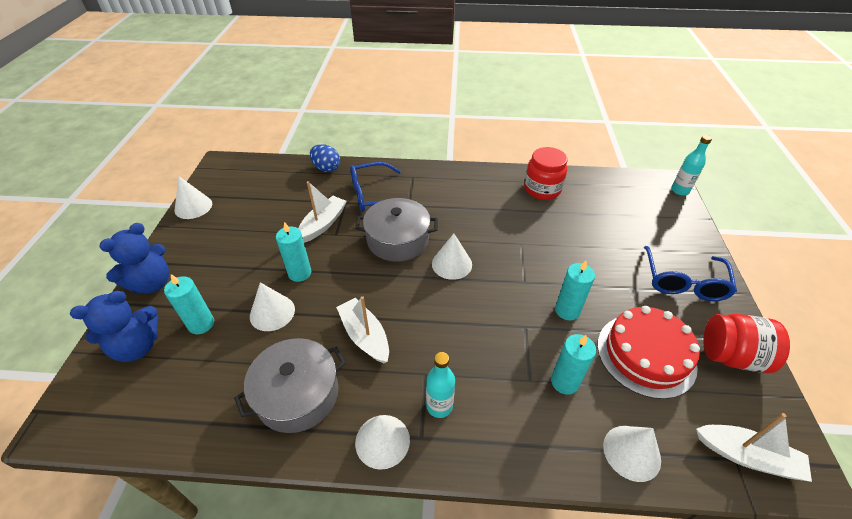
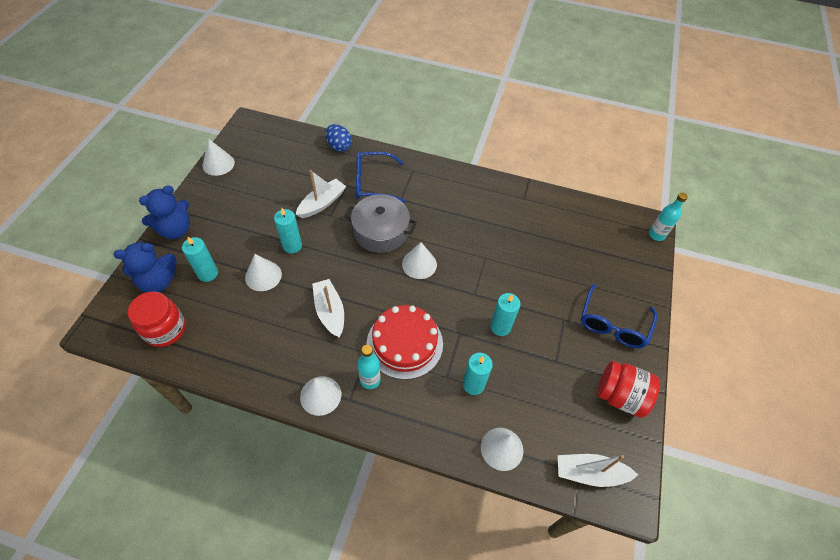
camera: 10 degrees right, 10 degrees up
grey pot [234,338,346,433] -> none
red jar [524,147,568,200] -> red jar moved to [128,292,186,347]
red cake [597,306,700,399] -> red cake moved to [367,305,443,380]
white boat [696,413,812,482] -> white boat turned 150 degrees clockwise [558,454,638,487]

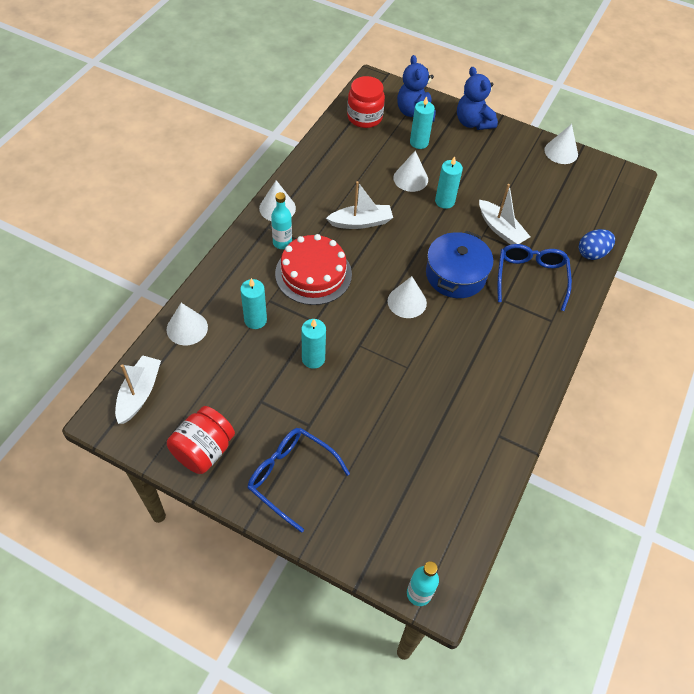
camera: 100 degrees right, 0 degrees up
grey pot [345,195,417,253] -> blue pot [426,231,493,298]

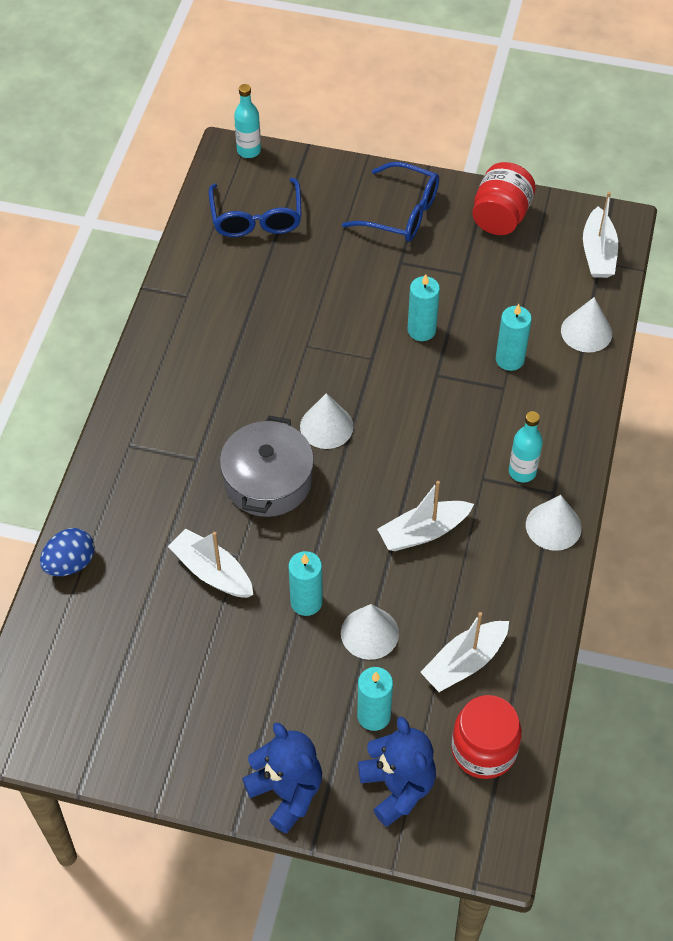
camera: 170 degrees right, 0 degrees up
red cake [275,234,352,305] -> none
blue pot [426,231,493,298] -> grey pot [220,416,314,517]
blue glasses [498,244,572,311] -> blue glasses moved to [209,178,302,237]
white cone [544,124,578,164] -> none
none -> white boat [420,612,509,692]

